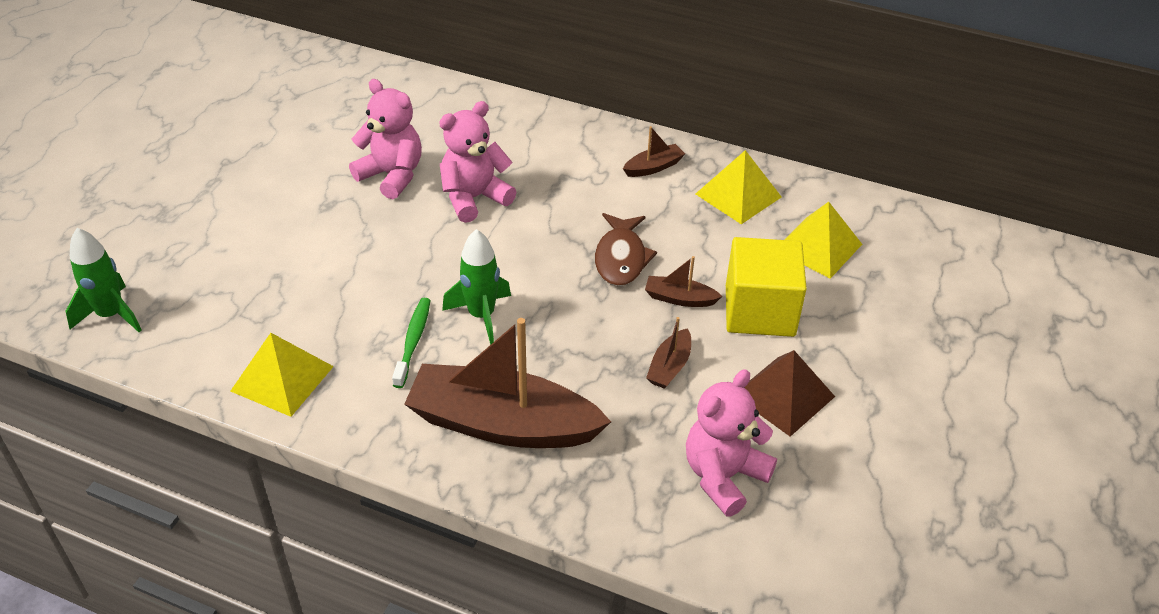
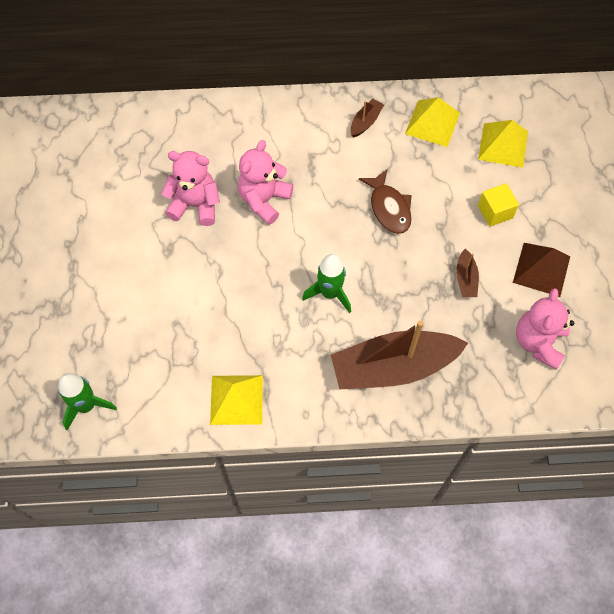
camera: 25 degrees left, 20 degrees up
green toothbrush [392,298,430,388] -> none
brown boat [645,256,722,307] -> none
yellow cube [726,237,807,337] -> yellow cube [478,183,519,227], size x0.58

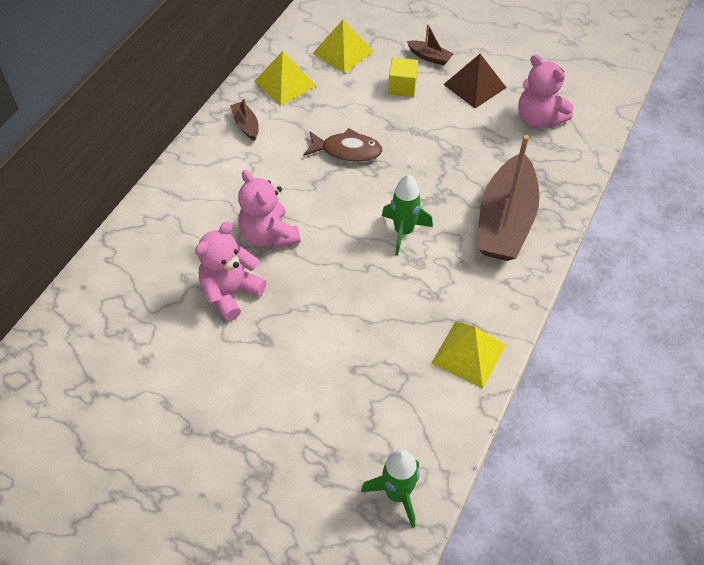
camera: 60 degrees left, 10 degrees down
brown boat [456,248,479,297] -> brown boat moved to [407,24,453,66]

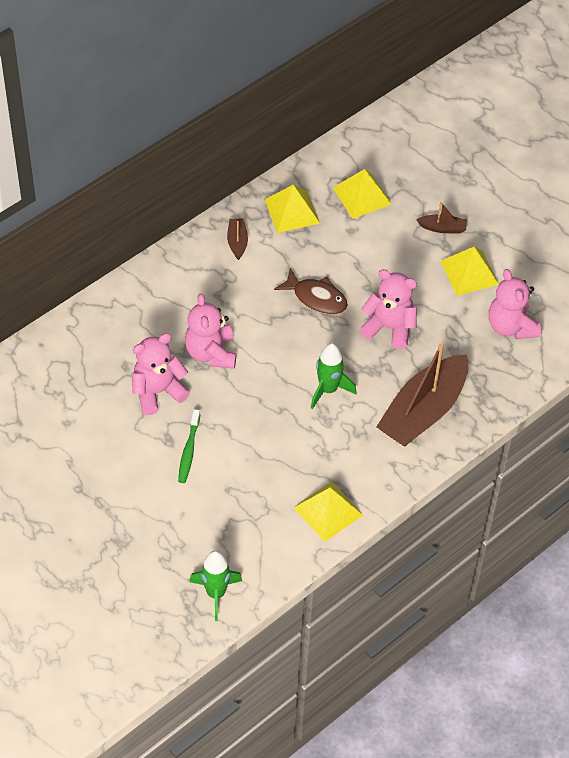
camera: 20 degrees right, 0 degrees up
yellow cube [388,58,418,97] -> none
brown boat [407,24,453,66] -> brown boat turned 45 degrees counterclockwise [416,202,467,233]
brown pyramid [443,54,507,108] -> yellow pyramid [440,247,499,296]
none -> green toothbrush [178,409,200,483]
none -> pink teddy bear [360,269,417,350]

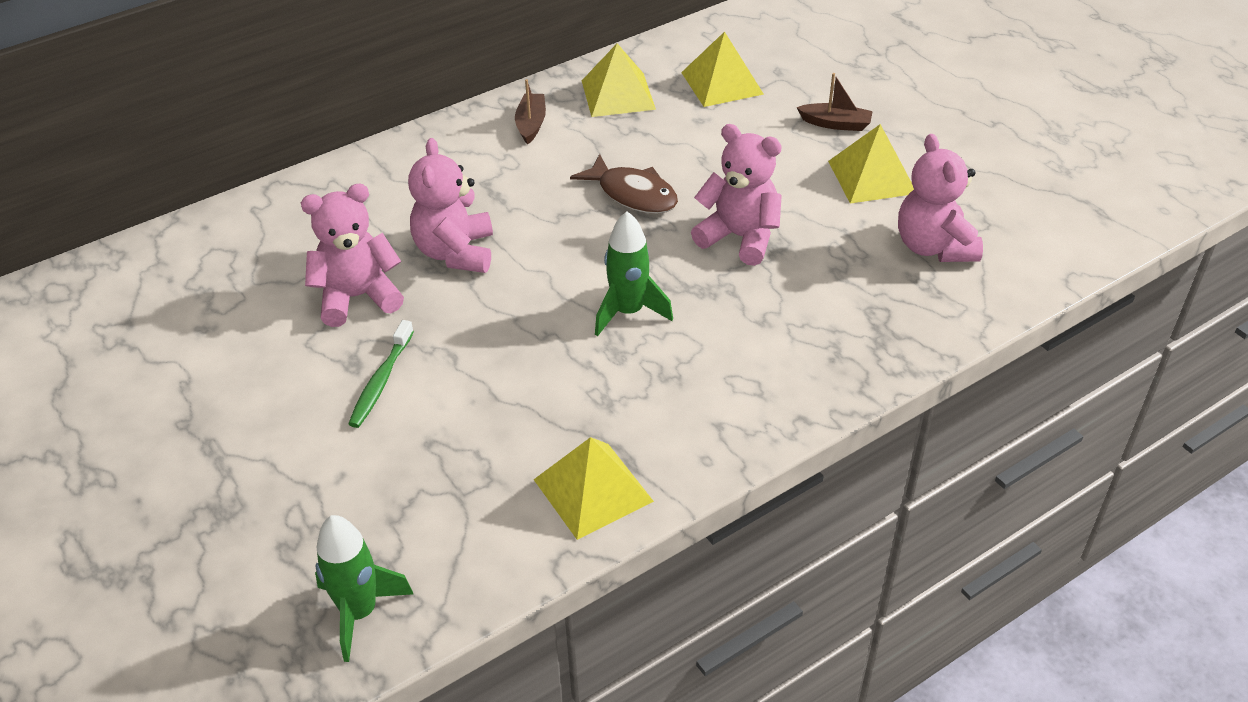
camera: 10 degrees right, 10 degrees down
brown boat [376,344,468,447] -> none

